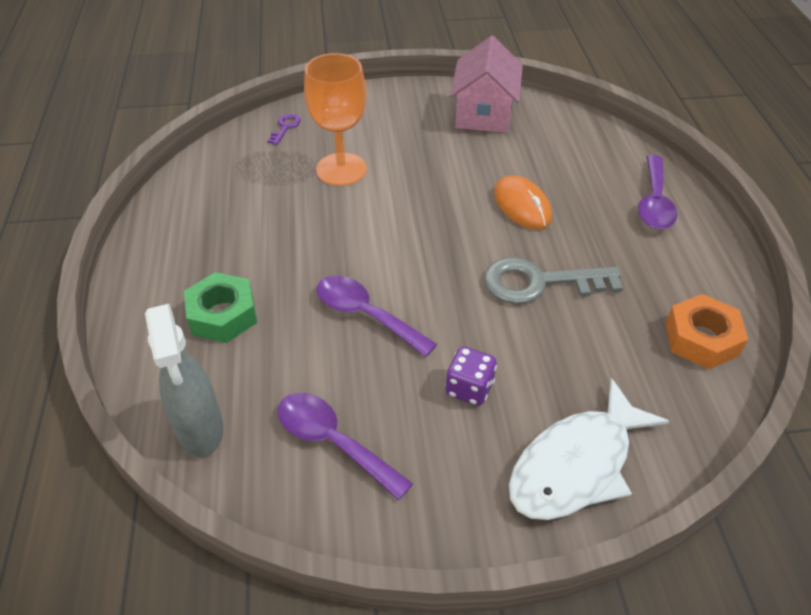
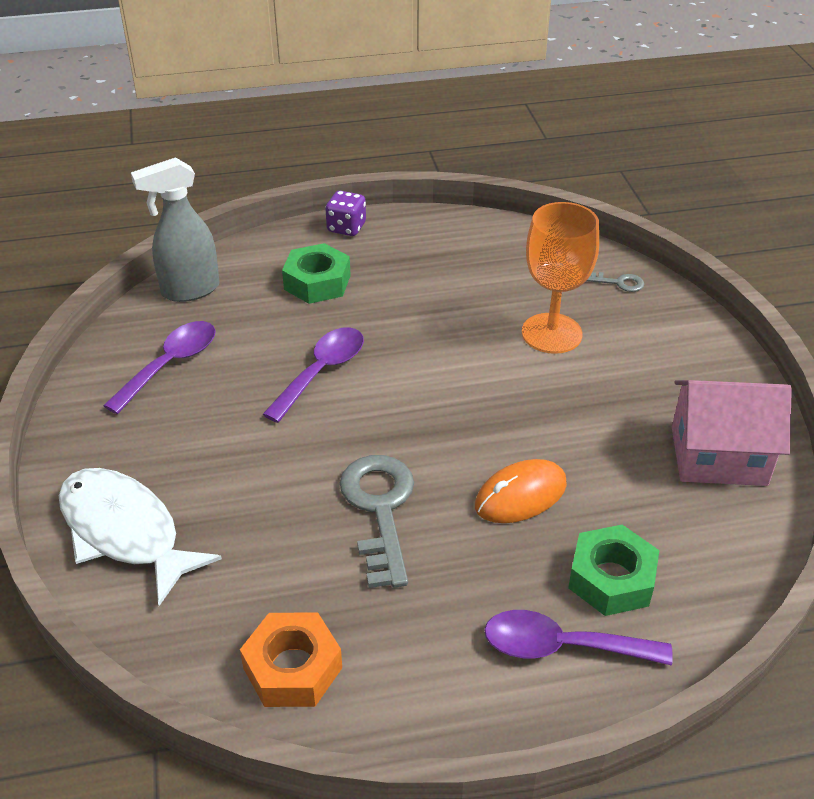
camera: 85 degrees right, 5 degrees down
purple key [267,114,301,145] -> grey key [586,272,644,292]
purple dice [445,346,497,406] -> purple dice moved to [325,191,366,236]
none -> green nut [568,525,660,616]

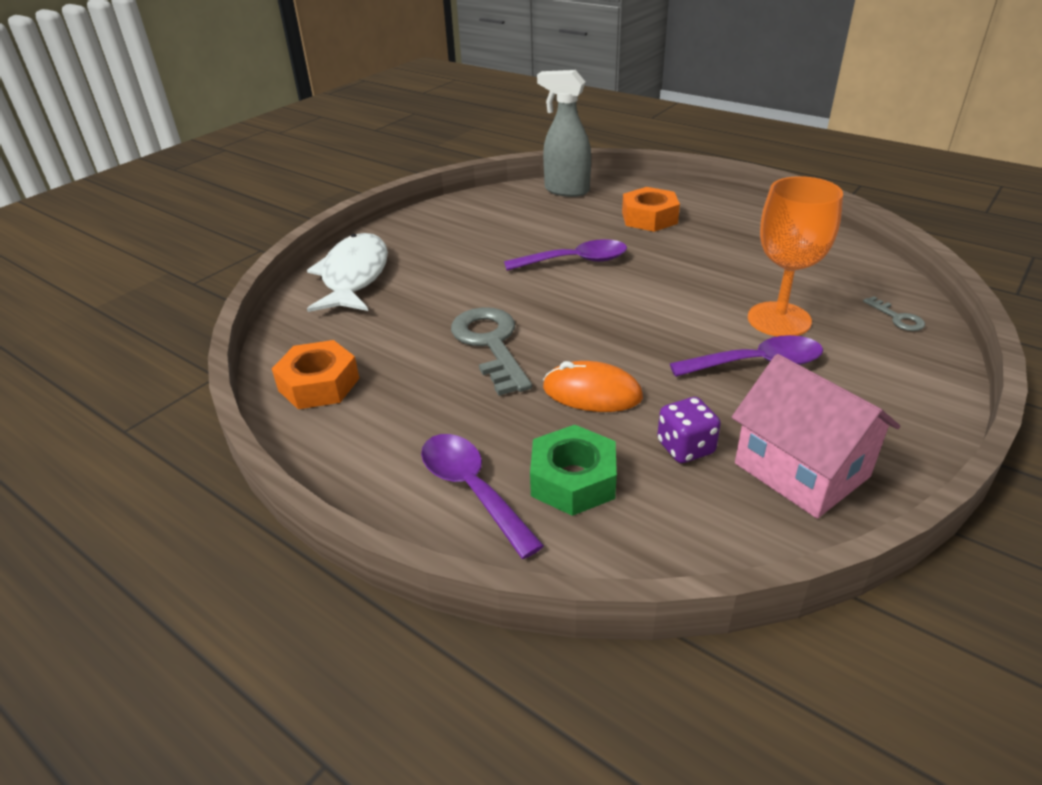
camera: 50 degrees right, 5 degrees down
purple spoon [103,321,216,414] -> purple spoon moved to [670,335,823,377]
green nut [282,243,351,304] -> orange nut [622,187,680,232]
purple dice [325,191,366,236] -> purple dice moved to [657,397,721,463]
grey key [340,455,414,588] -> grey key turned 60 degrees counterclockwise [451,307,532,396]

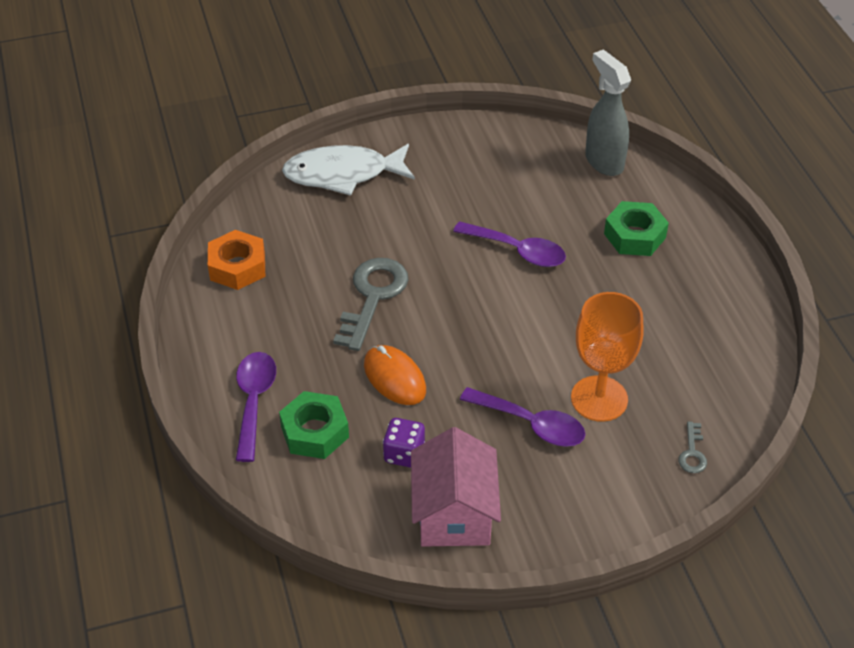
camera: 35 degrees right, 10 degrees up
white fish [307,233,388,312] -> white fish turned 135 degrees counterclockwise [282,144,415,196]
orange nut [622,187,680,232] -> green nut [604,201,669,256]

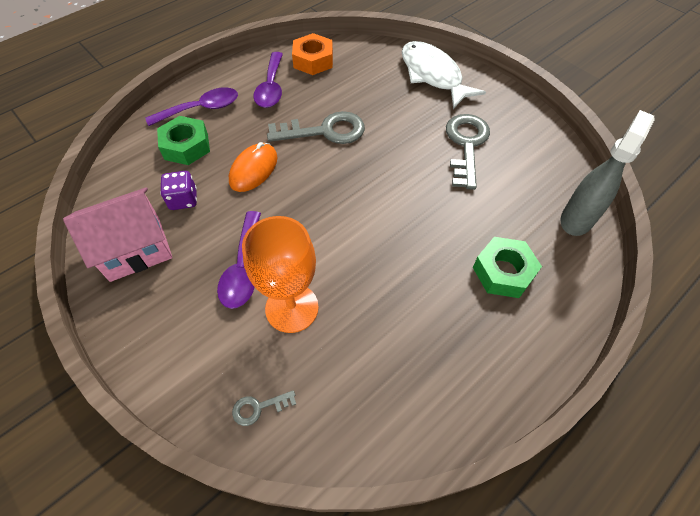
camera: 65 degrees right, 10 degrees up
purple spoon [453,221,566,267] -> purple spoon moved to [253,52,283,108]
none -> grey key [446,114,490,190]

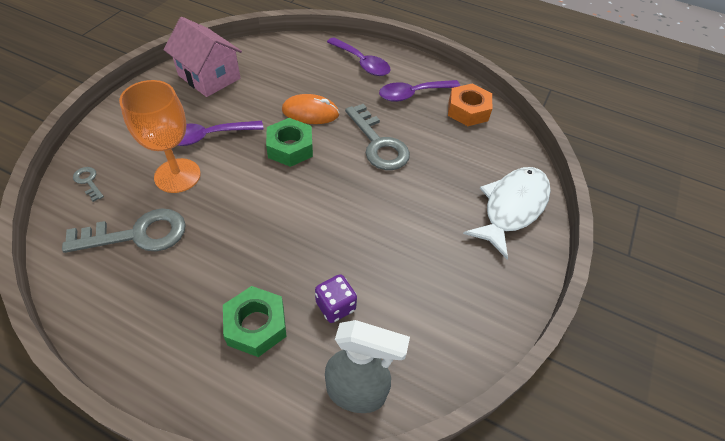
camera: 65 degrees right, 5 degrees down
green nut [157,116,210,165] -> green nut moved to [266,118,313,167]
purple dice [160,171,197,210] -> purple dice moved to [315,274,357,323]
grey key [446,114,490,190] -> grey key moved to [62,209,186,253]

